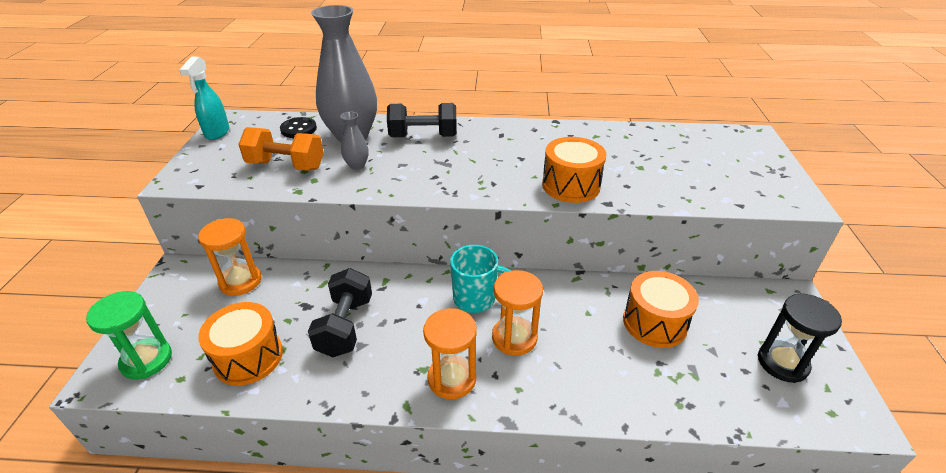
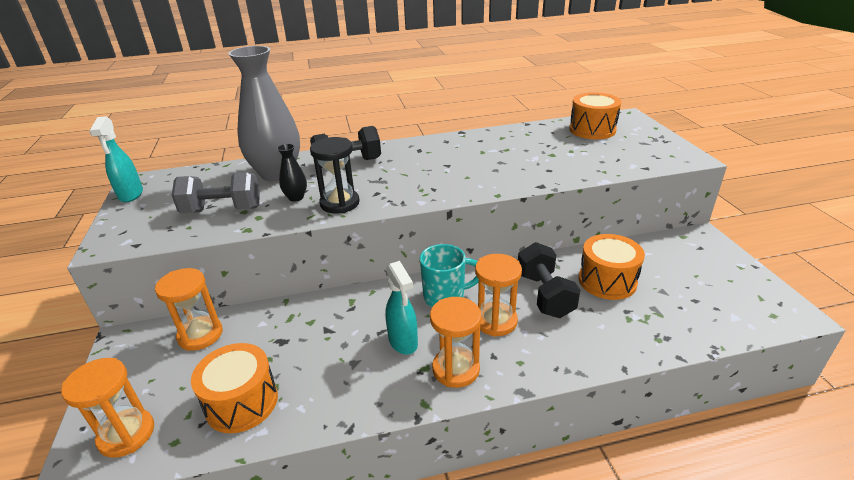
camera: 15 degrees left, 5 degrees down
green hourglass [86,291,172,379] -> orange hourglass [61,358,154,458]
orange dumbbell [238,127,324,170] -> grey dumbbell [172,172,260,213]
black button [280,117,317,138] -> none
black dumbbell [308,268,372,357] -> black dumbbell moved to [518,242,580,318]
grey vase [340,112,369,170] -> black vase [277,144,307,202]
orange drum [542,137,606,203] -> orange drum moved to [569,92,622,139]
black hourglass [758,294,842,383] -> black hourglass moved to [310,137,360,213]
none -> turquoise spray bottle [385,261,418,354]

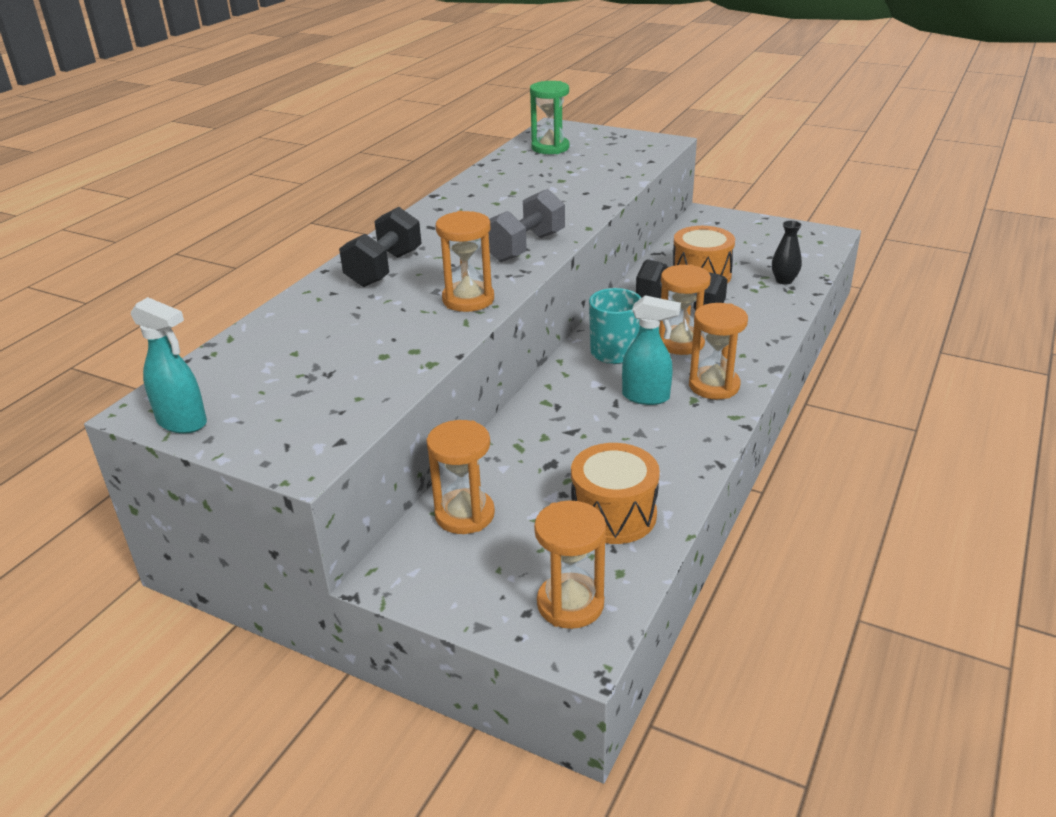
camera: 50 degrees left, 0 degrees up
grey dumbbell [172,172,260,213] -> grey dumbbell moved to [489,189,565,262]
grey vase [228,46,300,181] -> none
black vase [277,144,307,202] -> black vase moved to [772,220,802,285]
black hourglass [310,137,360,213] -> orange hourglass [436,211,494,312]
orange drum [569,92,622,139] -> green hourglass [530,81,569,154]

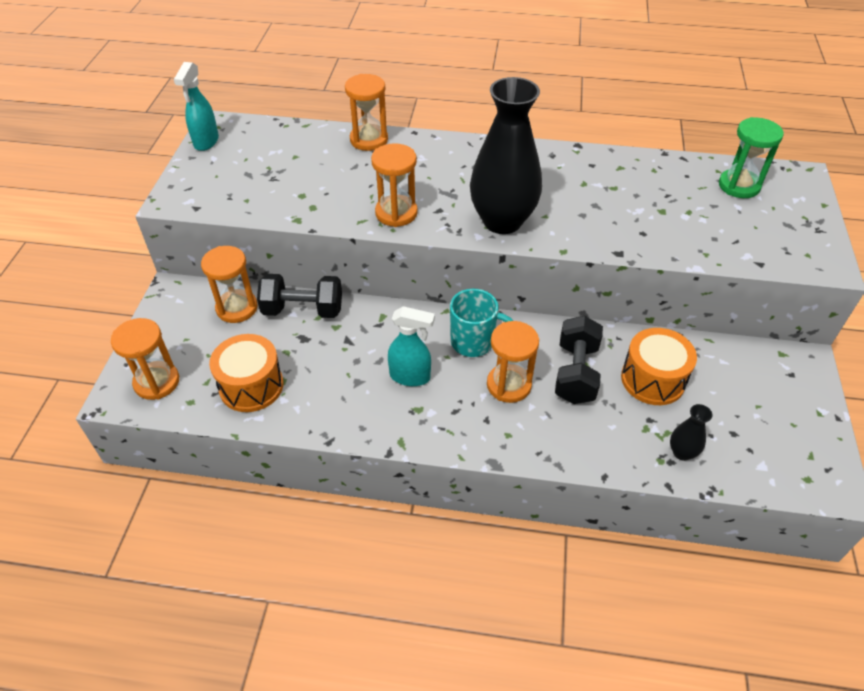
camera: 70 degrees right, 15 degrees up
black dumbbell [339,207,422,287] -> black dumbbell moved to [257,274,342,318]
grey dumbbell [489,189,565,262] -> black vase [470,77,542,234]
turquoise spray bottle [622,295,681,405] -> turquoise spray bottle turned 75 degrees counterclockwise [388,306,435,386]
orange hourglass [689,303,748,399] -> orange hourglass moved to [345,74,388,151]

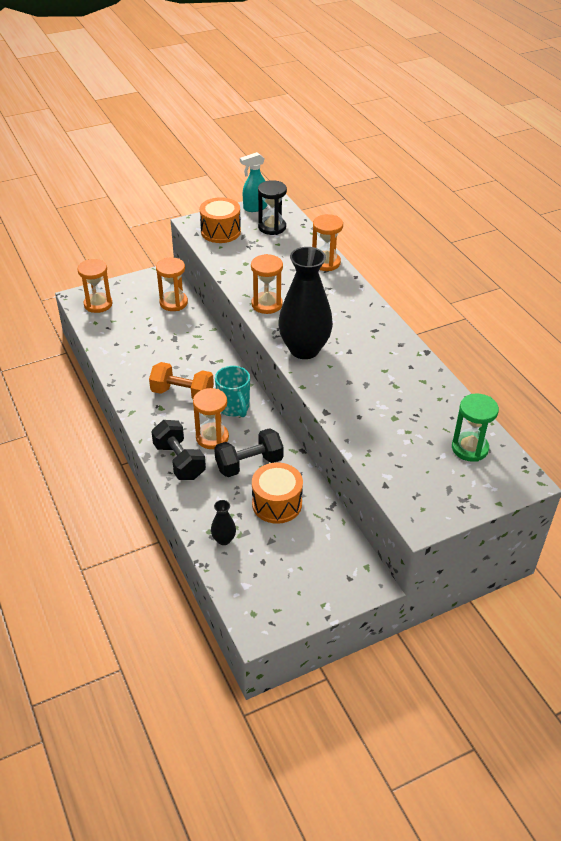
camera: 55 degrees right, 5 degrees down
orange drum [209,334,284,412] -> orange drum moved to [200,197,241,243]
black dumbbell [257,274,342,318] -> black dumbbell moved to [151,420,206,480]
turquoise spray bottle [388,306,435,386] -> orange dumbbell [149,362,214,399]
none -> black hourglass [258,180,287,235]

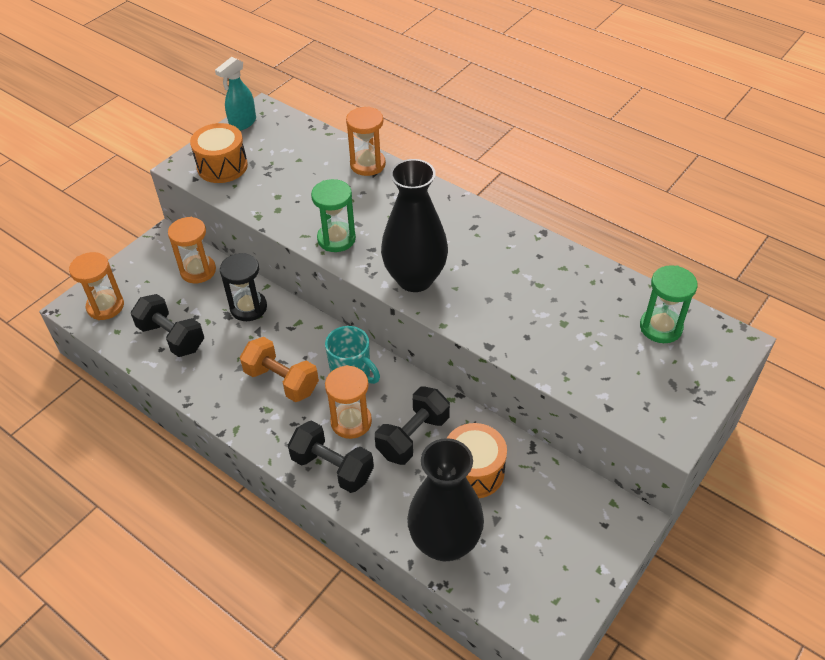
camera: 25 degrees left, 5 degrees up
orange dumbbell [149,362,214,399] -> orange dumbbell turned 45 degrees clockwise [240,337,319,402]
black vase [211,500,236,545] -> black vase [407,438,484,562], size x2.36
orange hourglass [251,254,283,314] -> green hourglass [311,179,356,252]
black hourglass [258,180,287,235] -> black hourglass moved to [220,253,267,321]
none -> black dumbbell [131,294,204,357]

